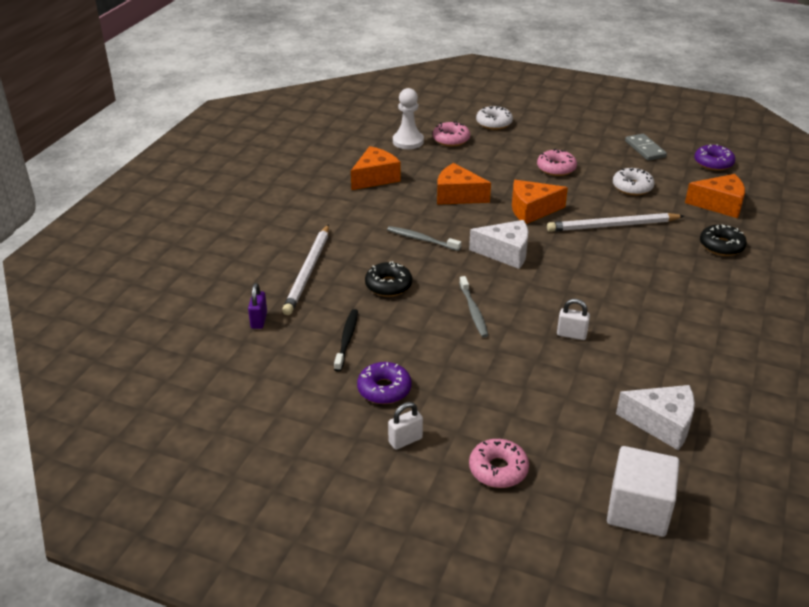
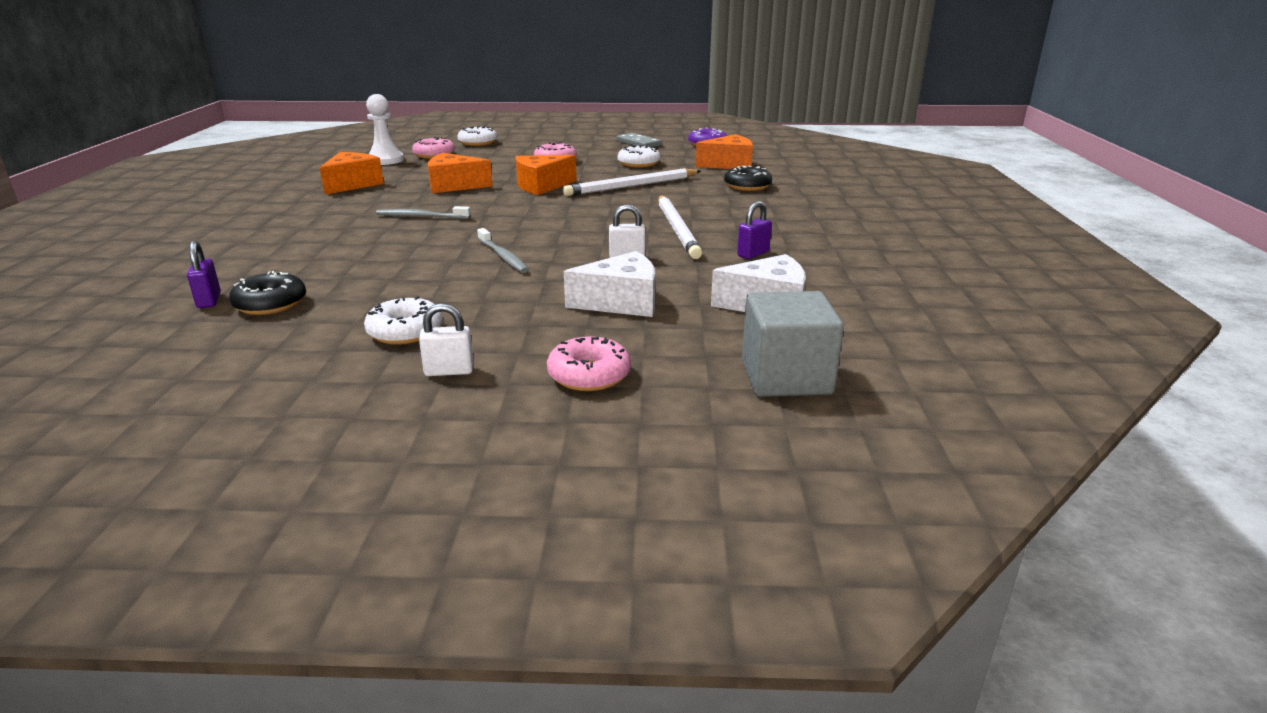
camera: 20 degrees left, 10 degrees down
white pencil [282,224,329,315] -> white pencil moved to [658,195,702,259]
black toothbrush [334,309,358,372] -> none
purple donut [357,362,412,404] -> white donut [364,296,443,345]
black donut [365,261,412,297] -> black donut moved to [229,271,306,315]
white padlock [388,402,423,450] -> white padlock turned 45 degrees clockwise [419,303,474,376]
white cheese [469,220,528,269] -> white cheese moved to [564,251,655,317]
white cube [607,446,680,537] -> grey cube [742,291,844,397]
none -> purple padlock [737,201,772,259]

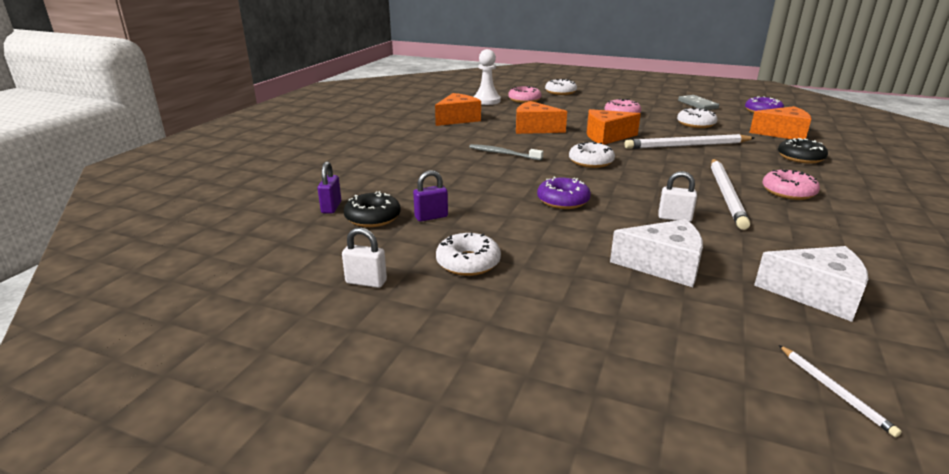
camera: 20 degrees right, 0 degrees up
white padlock [419,303,474,376] -> white padlock moved to [342,227,387,288]
grey toothbrush [477,228,529,273] -> purple donut [537,176,591,209]
pink donut [547,336,631,391] -> pink donut moved to [762,170,820,200]
purple padlock [737,201,772,259] -> purple padlock moved to [413,170,448,222]
grey cube [742,291,844,397] -> white pencil [779,345,902,437]
none -> white donut [569,142,615,168]

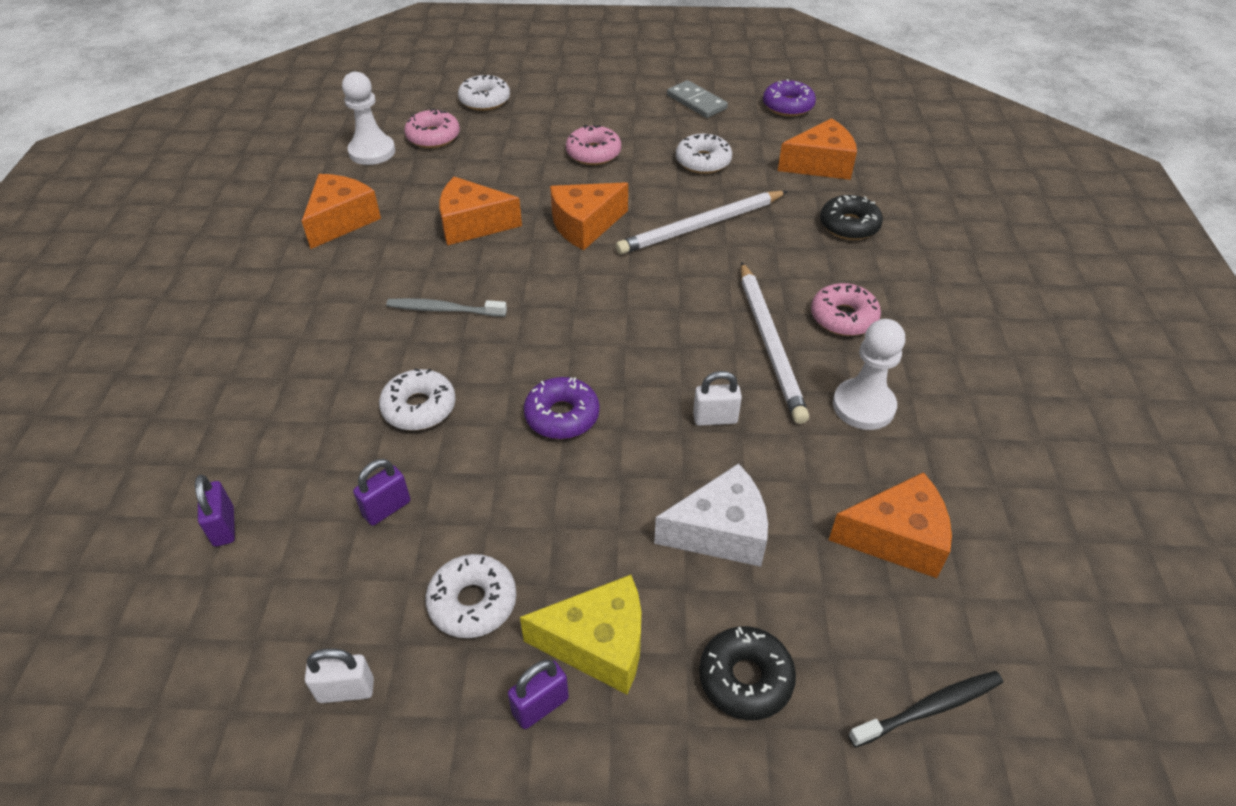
camera: 20 degrees left, 20 degrees up
black donut [344,191,401,227] -> black donut moved to [699,626,796,720]
white donut [569,142,615,168] -> white donut moved to [379,368,456,431]
white cheese [754,246,868,322] -> orange cheese [829,472,952,578]
white pencil [779,345,902,437] -> black toothbrush [848,671,1003,748]
none -> purple padlock [508,660,569,729]
none -> yellow cheese [520,575,641,694]
none -> white pawn [833,319,905,430]

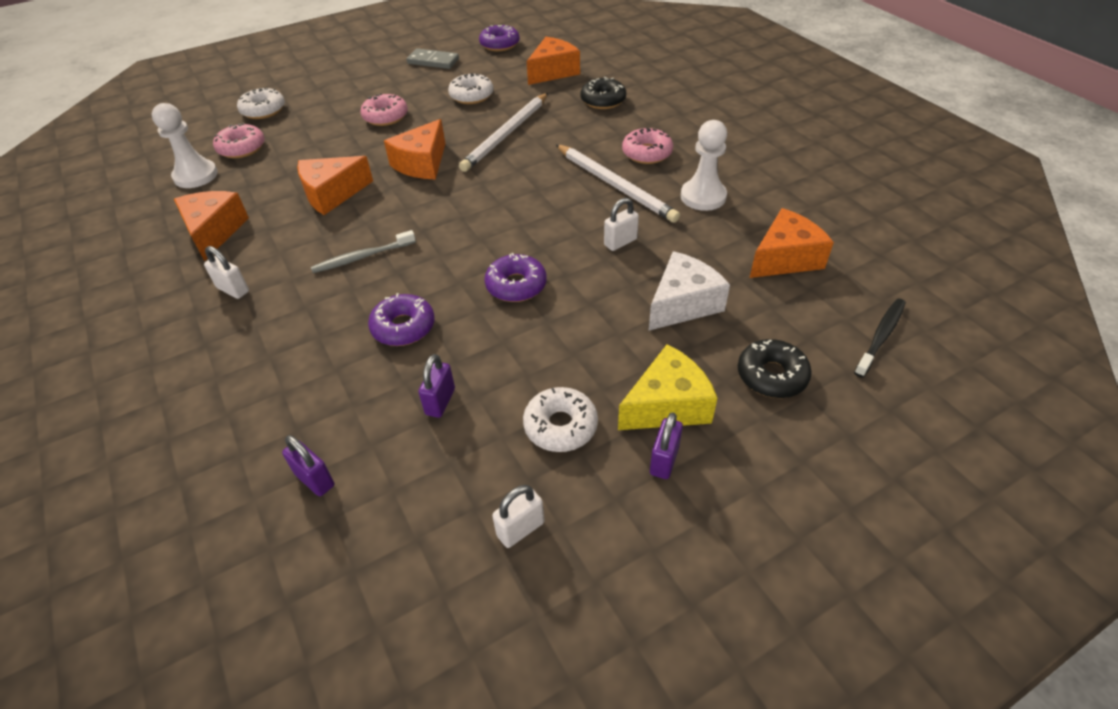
camera: 30 degrees left, 0 degrees up
white donut [379,368,456,431] -> purple donut [368,293,435,346]
none -> white padlock [204,246,249,299]

